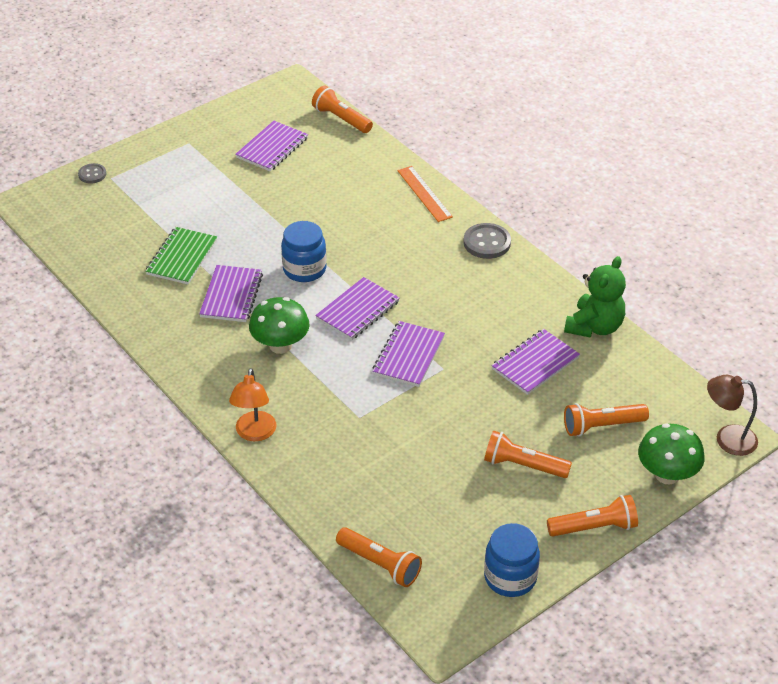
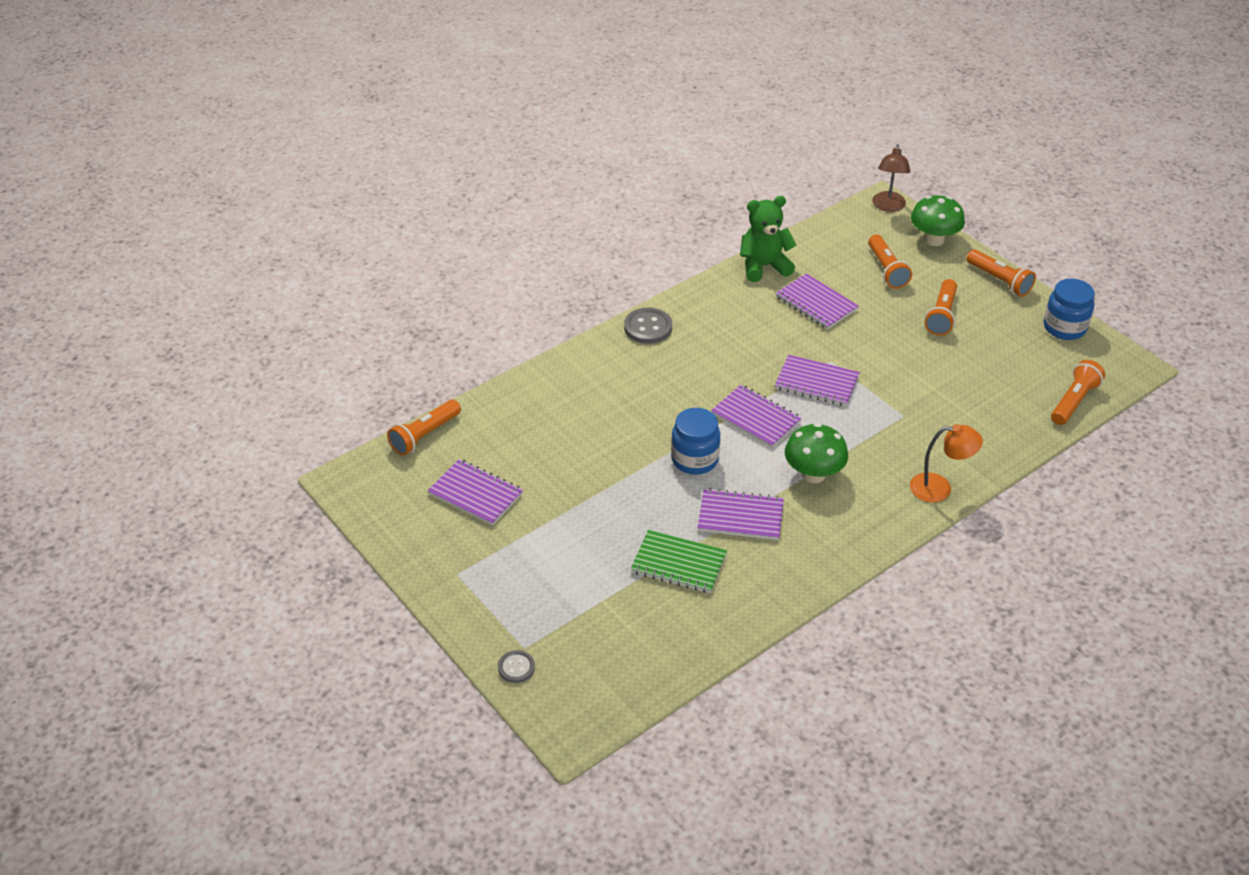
camera: 90 degrees left, 0 degrees up
orange ruler [397,166,453,222] -> none
orange flashlight [547,495,638,537] -> orange flashlight turned 150 degrees clockwise [967,249,1036,297]
green teddy bear [564,256,626,338] -> green teddy bear turned 45 degrees counterclockwise [740,196,797,282]

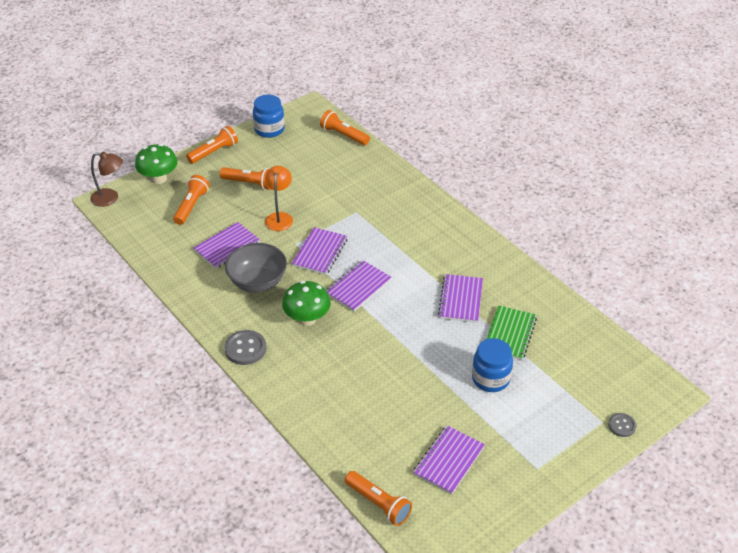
camera: 90 degrees left, 0 degrees up
blue jar [671,408,720,475] -> blue jar moved to [472,338,513,392]
green teddy bear [740,196,797,282] -> none
green mushroom [785,423,848,483] -> green mushroom moved to [282,281,331,326]
orange flashlight [868,234,912,289] -> orange flashlight turned 60 degrees counterclockwise [173,175,210,225]
orange lamp [910,424,983,503] -> orange lamp moved to [265,166,293,231]
none -> grey bowl [225,243,287,293]

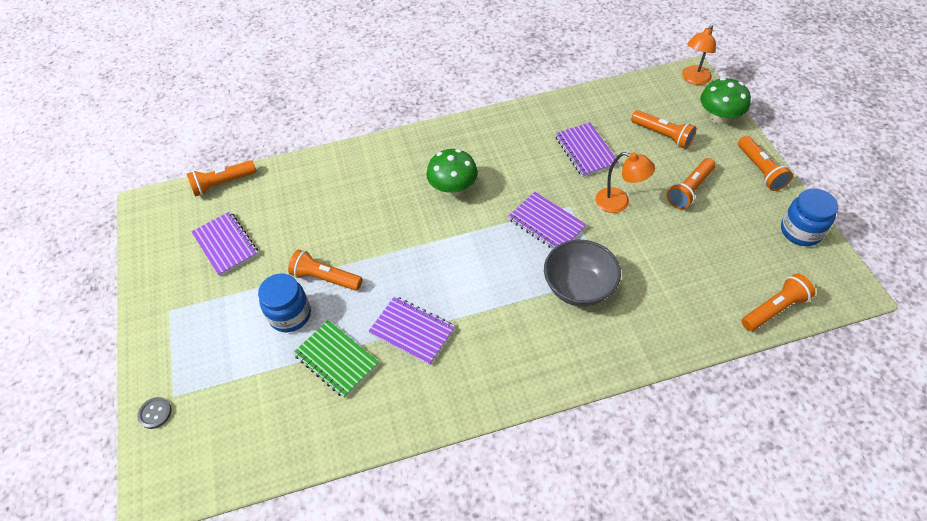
camera: 115 degrees right, 10 degrees up
brown lamp [90,152,123,207] -> orange lamp [682,25,716,85]
grey button [224,330,267,365] -> none
grey bowl [225,243,287,293] -> grey bowl moved to [544,240,621,307]
purple notebook [326,260,392,311] -> none
none -> orange flashlight [288,250,363,291]

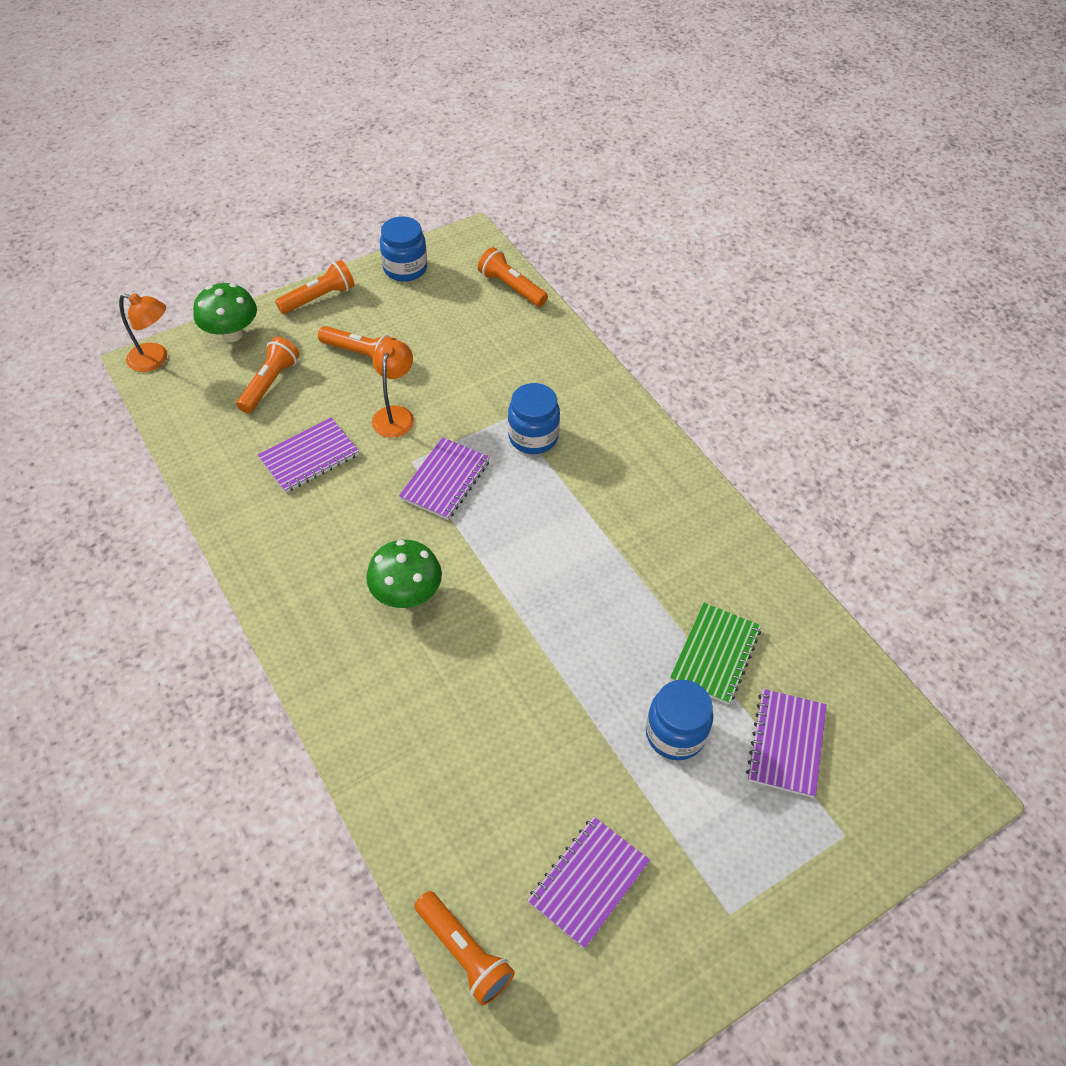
camera: 110 degrees left, 0 degrees up
grey button [137,397,172,429] -> none
orange flashlight [288,250,363,291] -> none
purple notebook [368,296,455,365] -> purple notebook moved to [746,689,827,798]
grey bowl [544,240,621,307] -> blue jar [508,383,560,454]

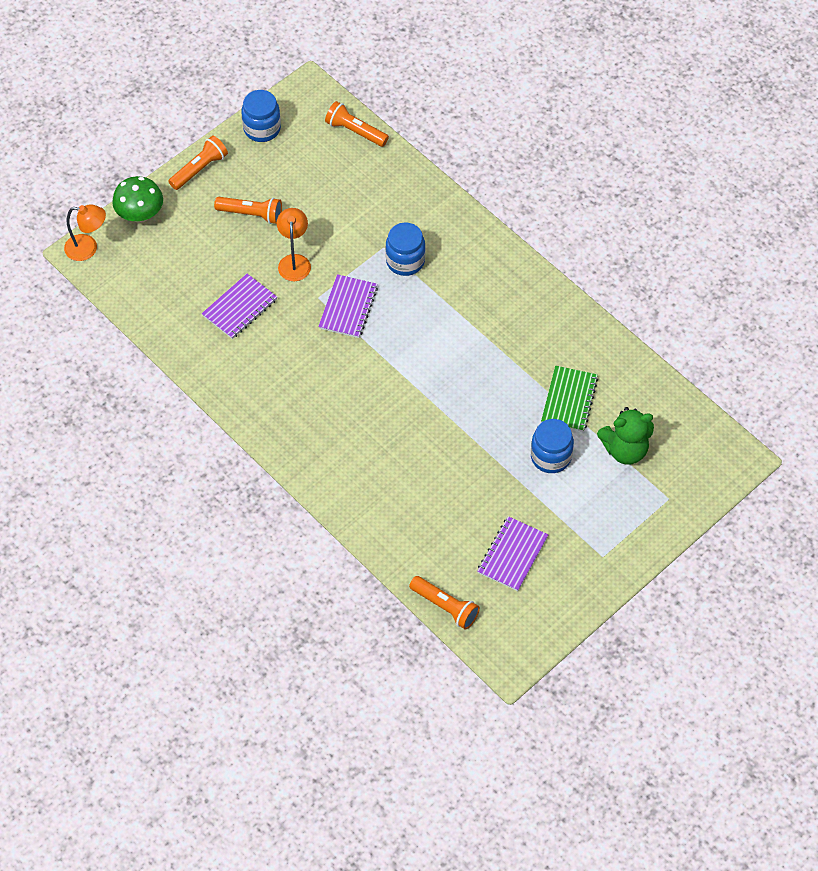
camera: 10 degrees left, 5 degrees up
orange flashlight [236,337,300,413] -> none
green mushroom [366,540,442,608] -> none
purple notebook [746,689,827,798] -> green teddy bear [597,407,654,465]

